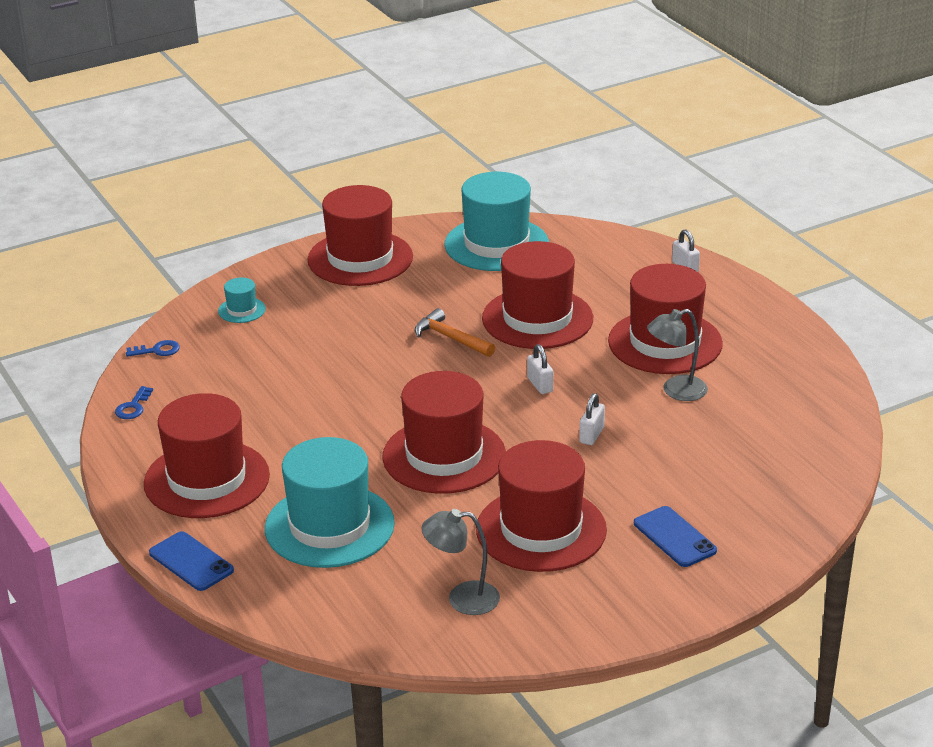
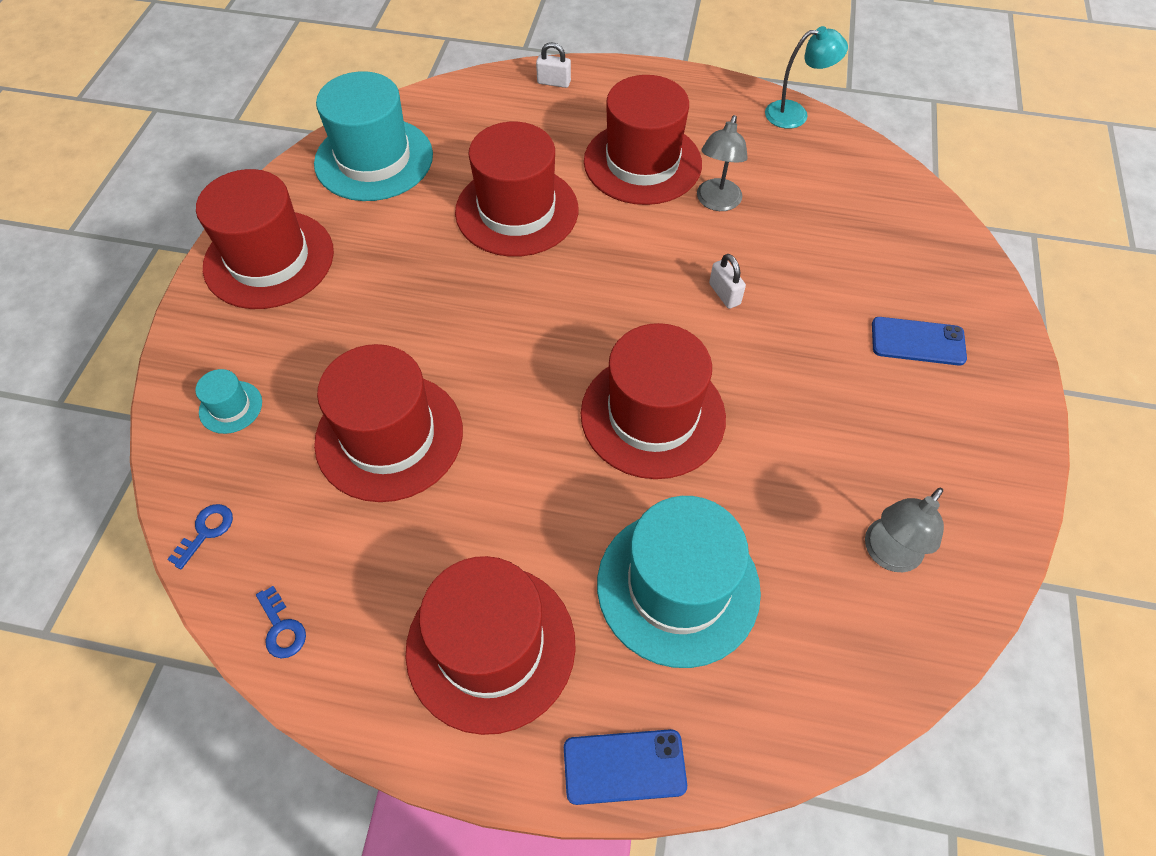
camera: 50 degrees left, 25 degrees up
orange hammer [415,308,495,357] -> none
red hat [476,440,607,572] -> red hat moved to [314,344,463,502]
white padlock [527,344,553,394] -> none
none -> turquoise lamp [765,26,848,129]

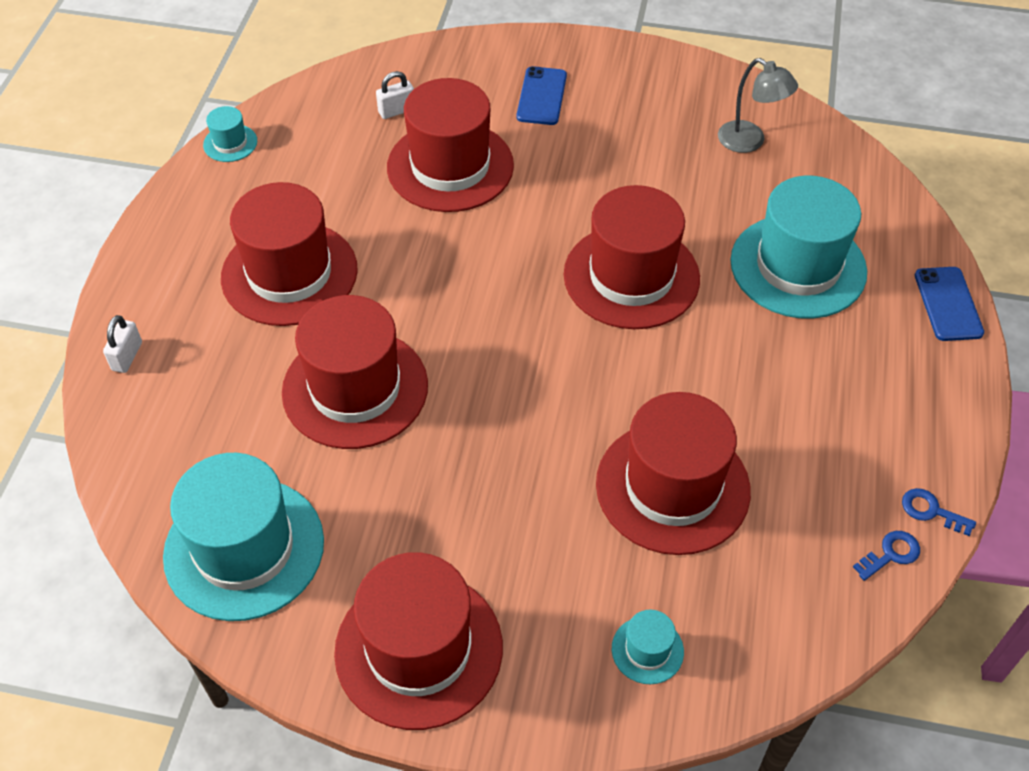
camera: 90 degrees left, 5 degrees down
blue key [167,504,233,569] -> blue key moved to [902,488,976,536]
red hat [406,556,576,735] -> red hat moved to [387,78,514,212]
grey lamp [697,115,748,211] -> none
white padlock [709,254,746,309] -> white padlock moved to [376,71,414,119]
turquoise lamp [765,26,848,129] -> turquoise hat [203,106,257,162]

